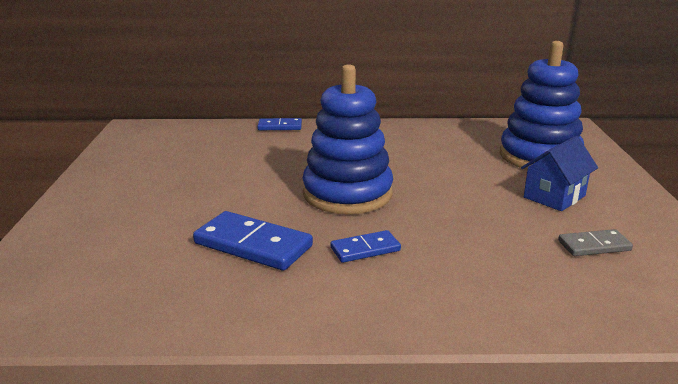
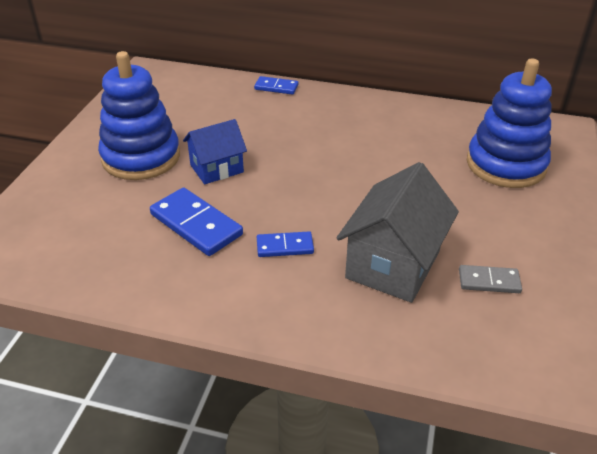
camera: 15 degrees right, 15 degrees up
blue stacking toy [302,64,393,214] -> blue stacking toy moved to [98,51,180,180]
blue house [521,136,598,211] -> blue house moved to [183,119,247,184]
none -> grey house [336,162,459,303]

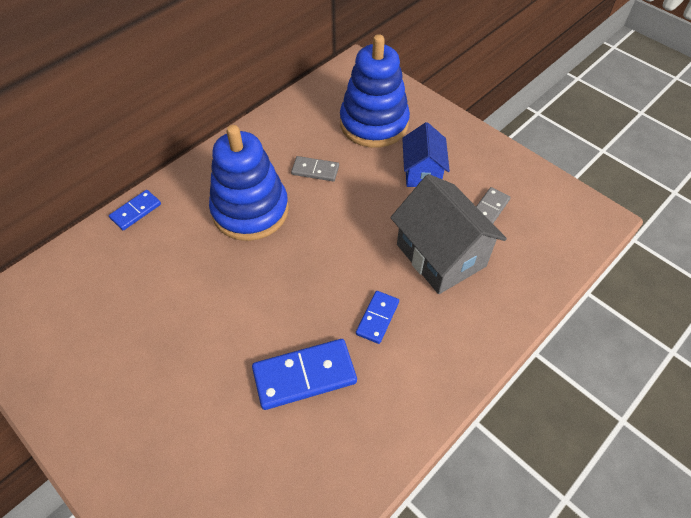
camera: 60 degrees left, 15 degrees up
blue stacking toy [98,51,180,180] -> blue stacking toy moved to [209,125,289,241]
blue house [183,119,247,184] -> blue house moved to [402,122,450,187]
none -> grey domino [291,156,339,182]

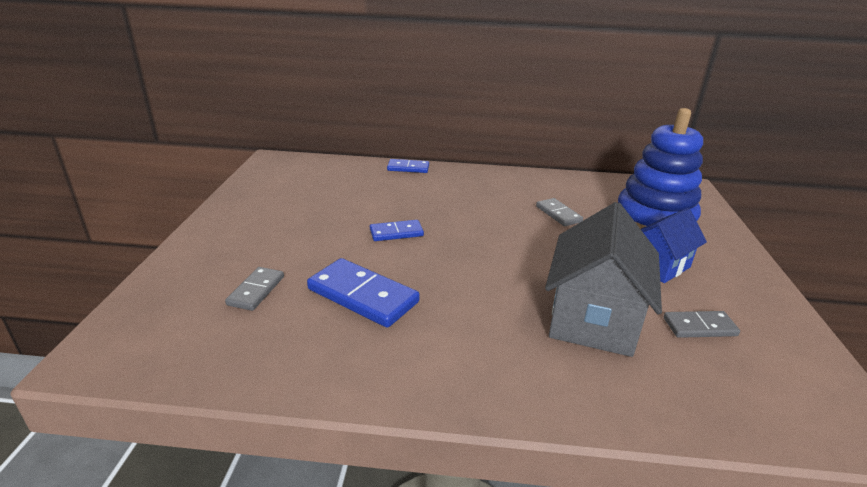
camera: 50 degrees right, 25 degrees down
blue stacking toy [209,125,289,241] -> none
blue domino [356,291,399,344] -> blue domino moved to [370,220,424,241]
none -> grey domino [225,267,284,311]

